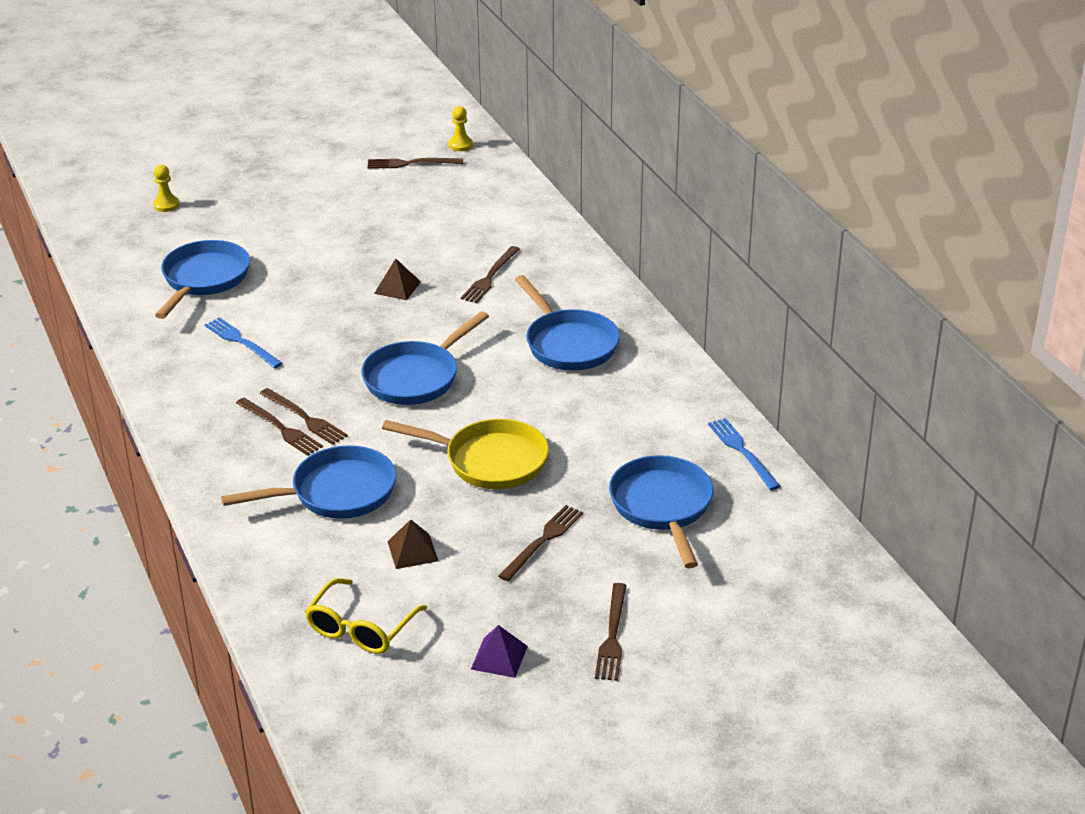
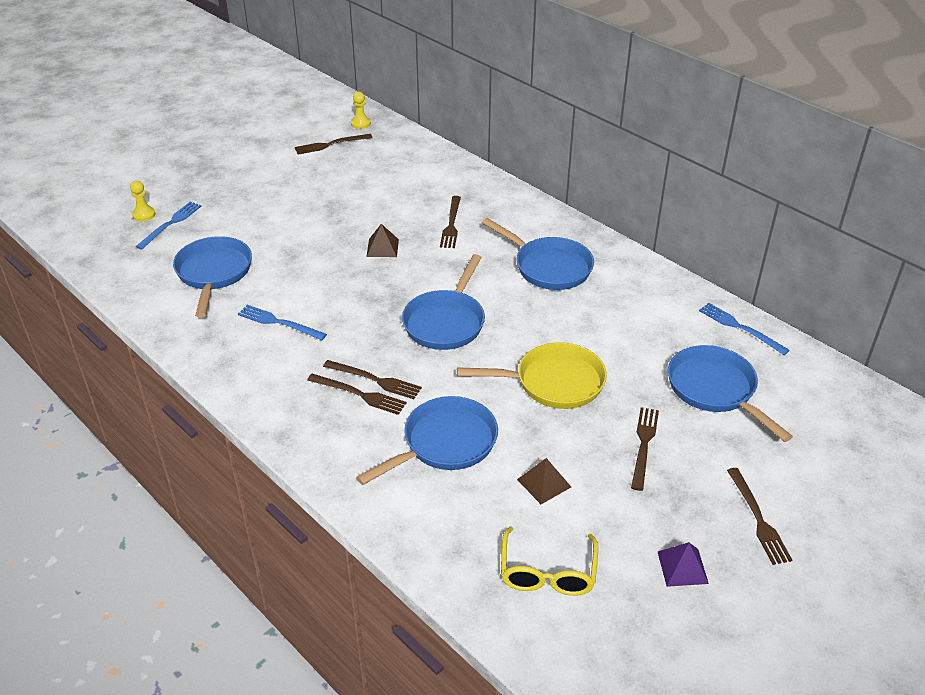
camera: 20 degrees left, 5 degrees up
none -> blue fork [136,202,201,250]

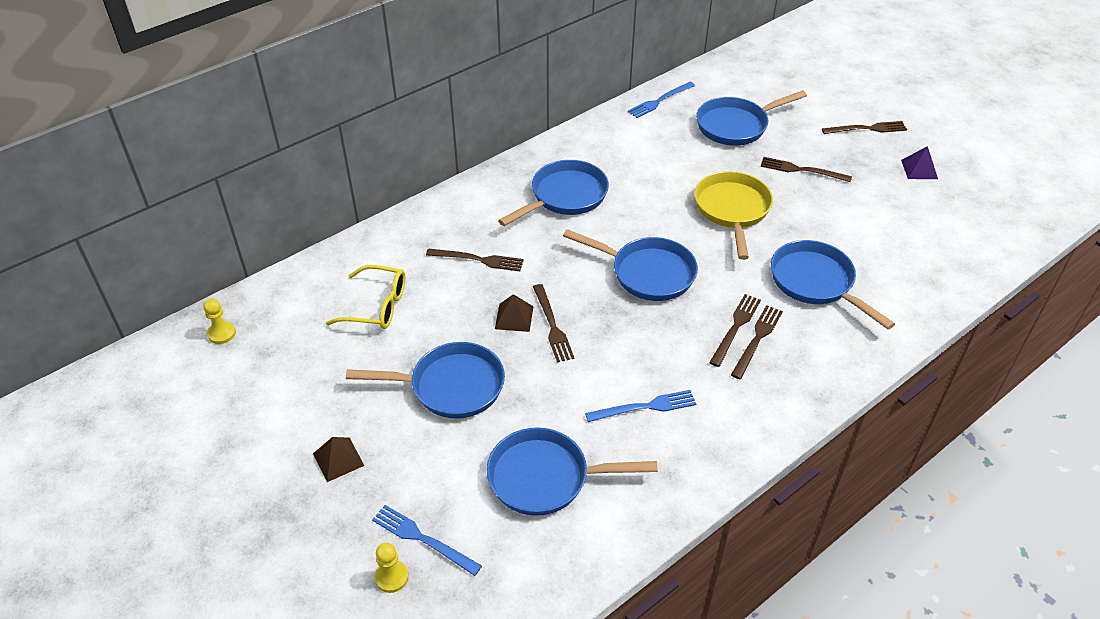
camera: 85 degrees left, 5 degrees up
blue fork [238,305,327,340] -> blue fork turned 135 degrees counterclockwise [585,390,696,422]
brown fork [295,134,373,155] -> brown fork moved to [533,284,574,362]
yellow glasses [501,526,598,596] -> yellow glasses moved to [326,265,406,329]
brown pyramid [517,458,571,504] -> brown pyramid moved to [313,437,364,482]
none -> blue pan [346,342,505,419]

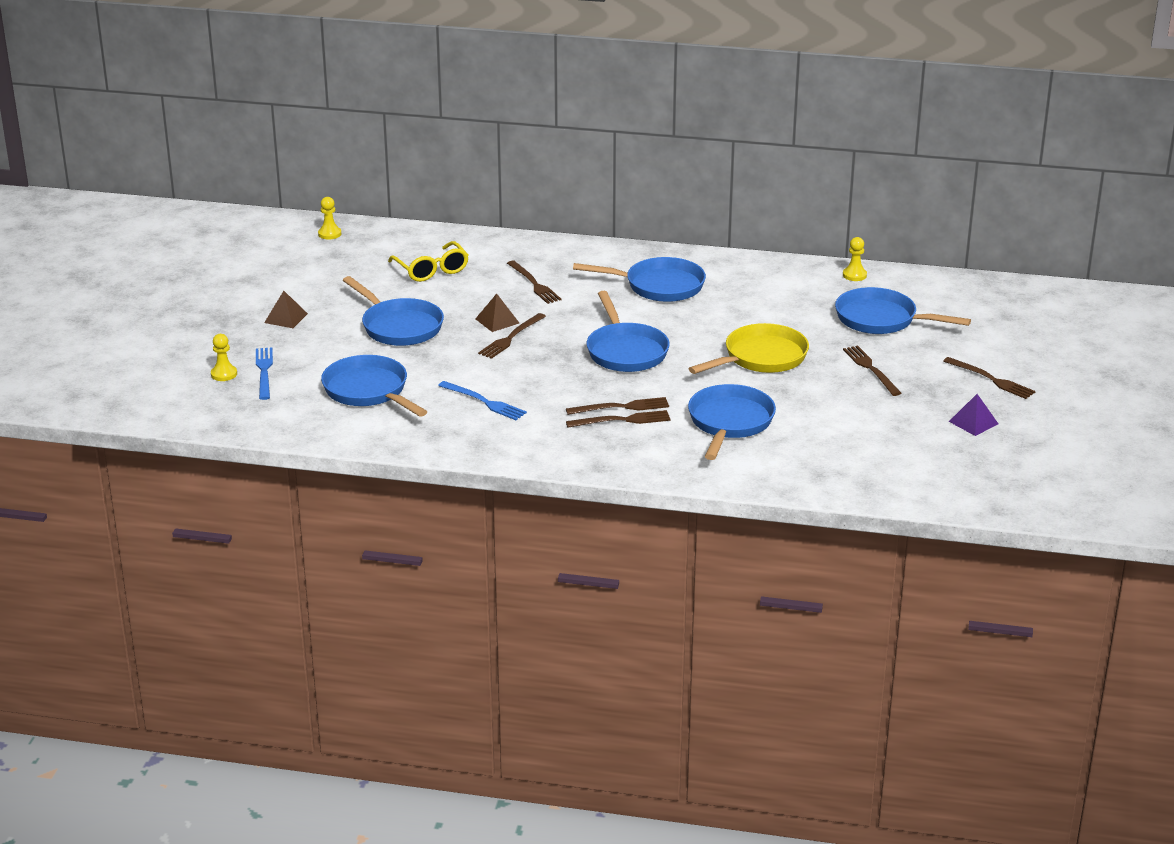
camera: 50 degrees right, 15 degrees down
blue fork [628,82,695,118] -> yellow pawn [843,237,867,281]

